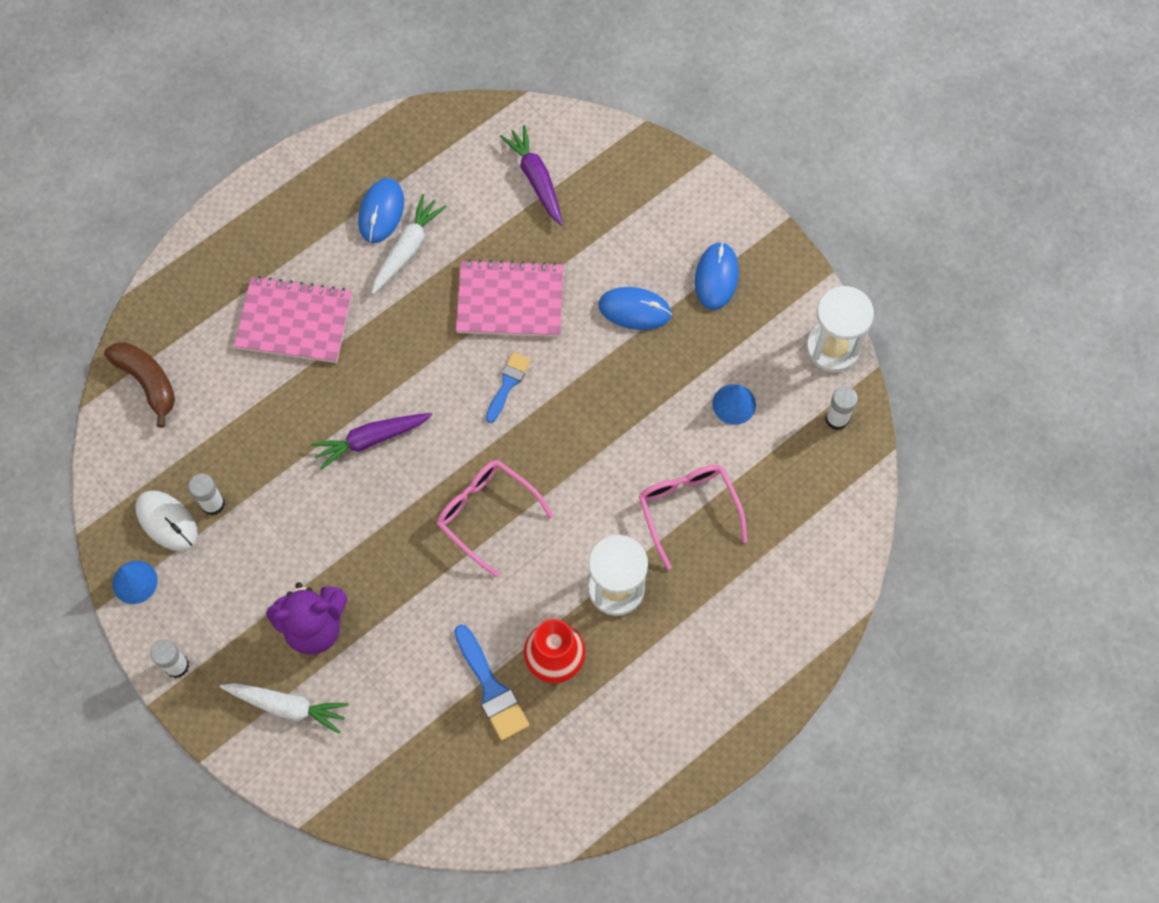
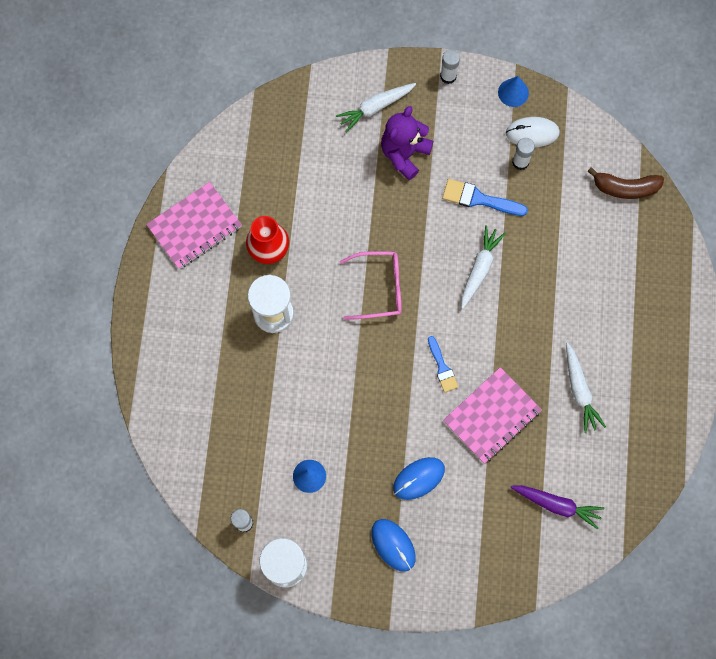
camera: 135 degrees right, 5 degrees up
pink notebook [234,276,352,363] -> pink notebook moved to [146,182,242,269]
purple carrot [311,413,432,470] -> white carrot [461,225,506,309]
blue mouse [358,178,404,243] -> none
blue brush [454,625,529,741] -> blue brush moved to [442,179,528,216]
pink glasses [639,465,747,570] -> none

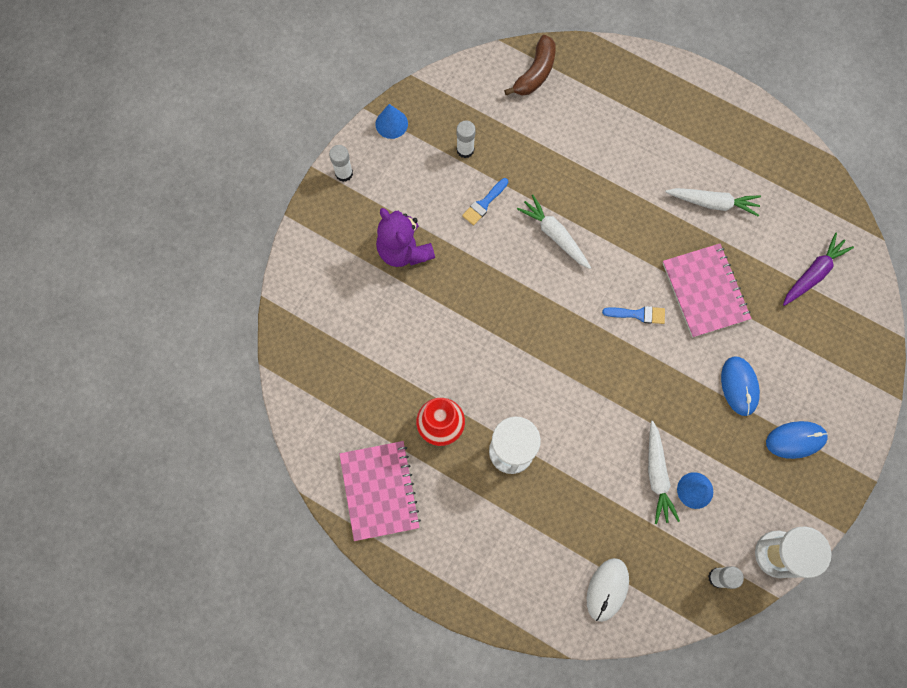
camera: 65 degrees left, 0 degrees up
white carrot [336,83,416,133] -> white carrot moved to [648,421,680,524]
pink glasses [340,251,402,320] -> none
blue brush [442,179,528,216] -> blue brush [462,178,508,225], size x0.67
white mouse [506,117,560,147] -> white mouse moved to [587,558,629,622]

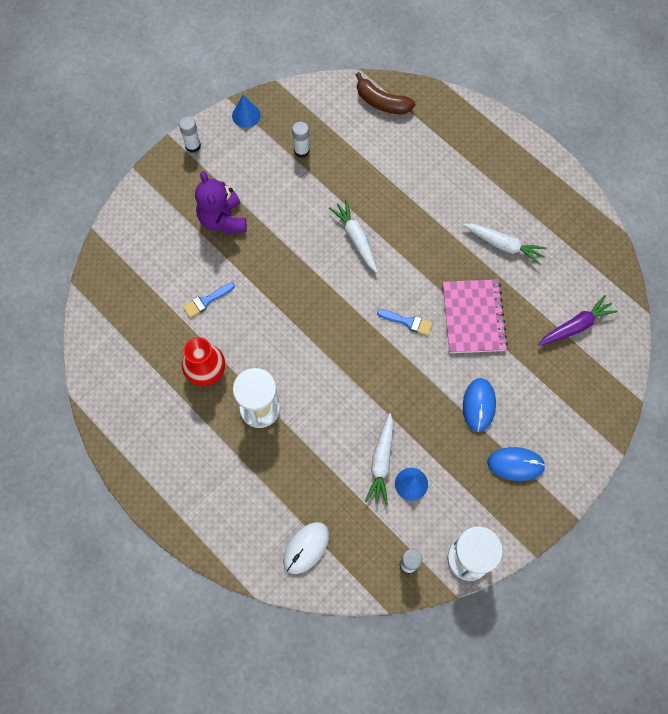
camera: 15 degrees right, 5 degrees down
pink notebook [339,441,421,541] -> none
blue brush [462,178,508,225] -> blue brush moved to [183,282,235,318]
brown banana [504,35,556,95] -> brown banana turned 75 degrees clockwise [356,72,416,114]

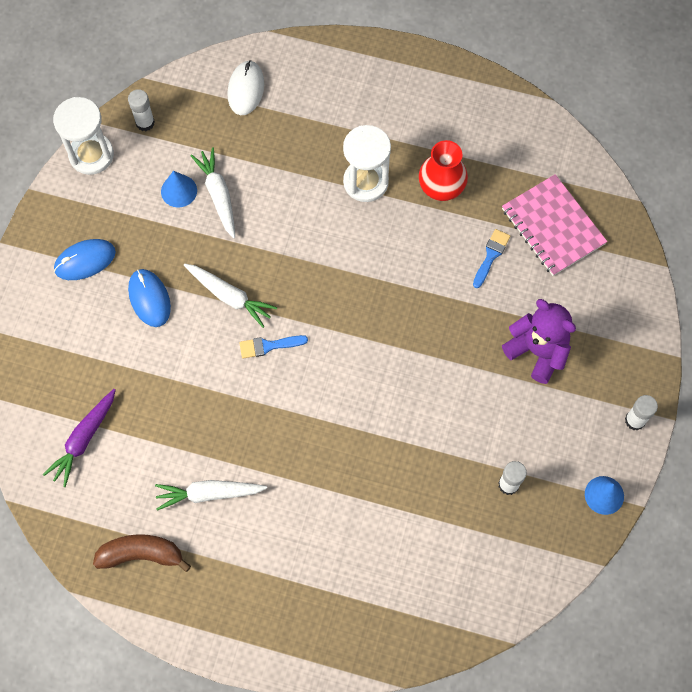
camera: 150 degrees right, 0 degrees up
white carrot [329,200,378,273] -> white carrot moved to [184,264,277,328]
brown banana [356,72,416,114] -> brown banana moved to [93,534,191,572]
pink notebook [443,279,508,353] -> pink notebook moved to [502,174,608,276]

